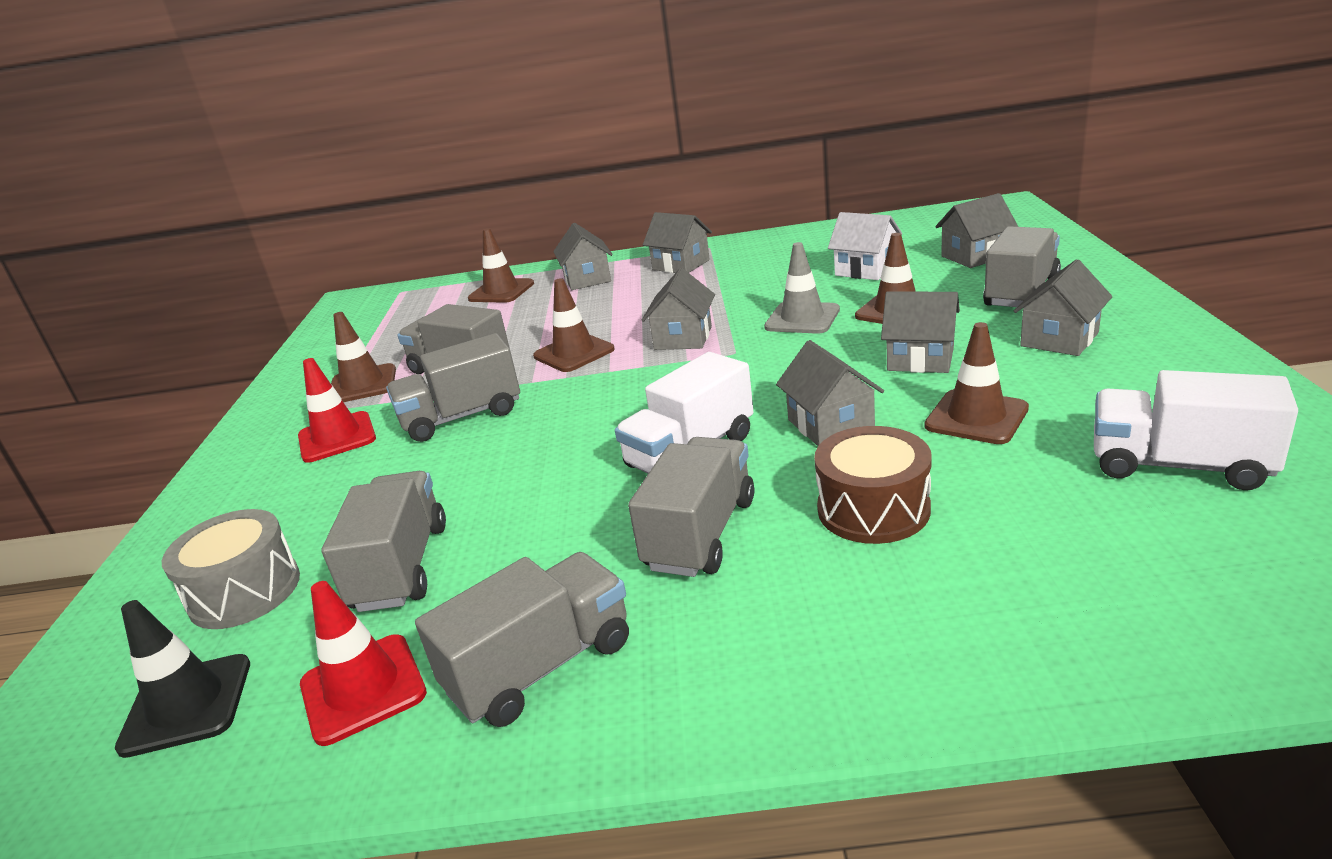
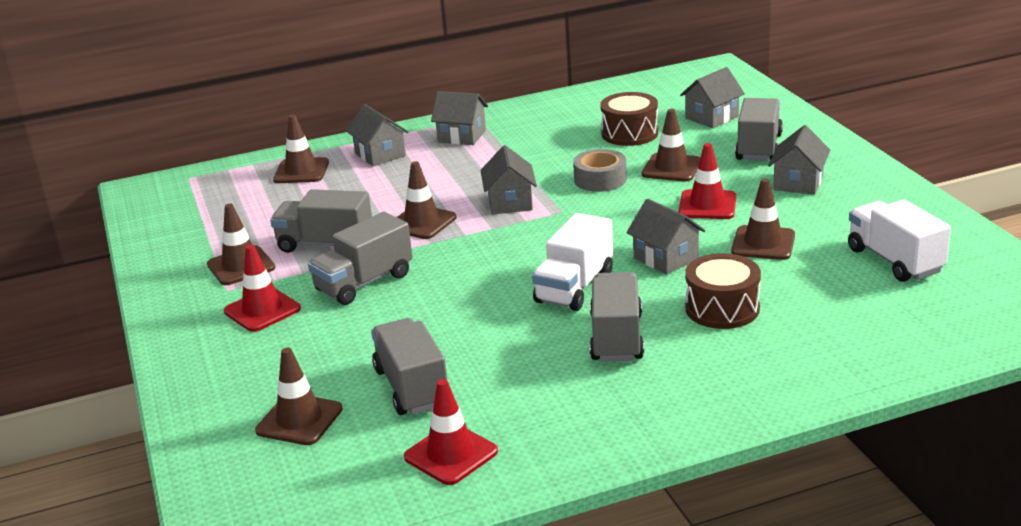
camera: 20 degrees left, 0 degrees up
black traffic cone [115,600,250,758] -> none
grey drum [162,509,300,629] -> brown traffic cone [255,348,343,445]
grey truck [415,552,629,727] -> none
grey traffic cone [764,242,840,334] -> grey tape [573,149,627,192]
white house [828,212,902,280] -> brown drum [600,92,658,146]
grey house [881,291,960,373] -> red traffic cone [678,143,736,219]
white truck [1094,370,1298,490] -> white truck turned 60 degrees clockwise [848,199,951,282]

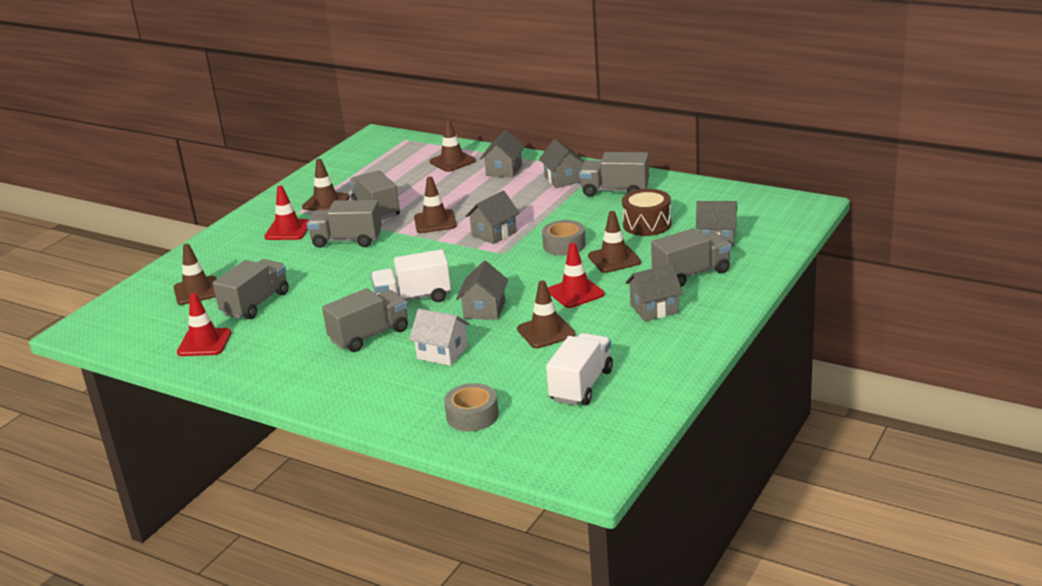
camera: 50 degrees right, 0 degrees up
brown drum [685,253,761,329] -> white house [409,309,470,366]
none -> grey tape [444,383,499,431]
none -> grey truck [579,152,649,197]

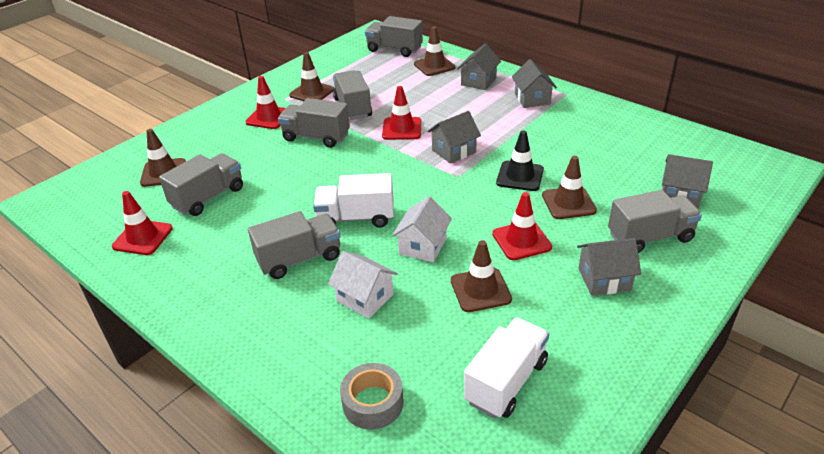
camera: 10 degrees right, 10 degrees up
brown traffic cone [414,177,457,233] -> red traffic cone [382,86,421,140]
grey house [456,261,508,320] -> white house [392,196,452,262]
grey tape [542,220,586,255] -> black traffic cone [496,130,544,191]
grey truck [579,152,649,197] -> grey truck moved to [365,16,423,57]
brown drum [622,189,671,236] -> none

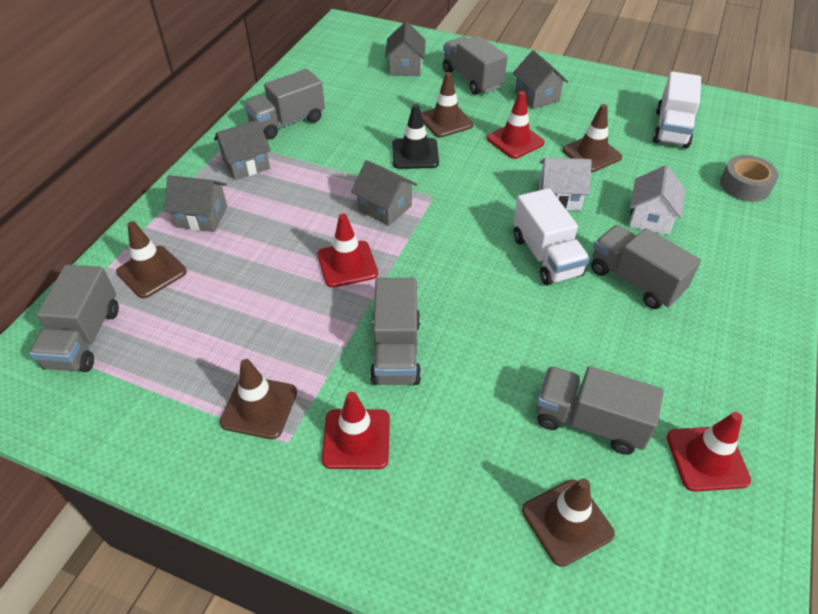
camera: 110 degrees left, 10 degrees up
grey truck [333,70,372,120] -> grey truck moved to [244,69,325,139]
white truck [464,317,549,418] -> white truck turned 90 degrees counterclockwise [653,71,701,148]

